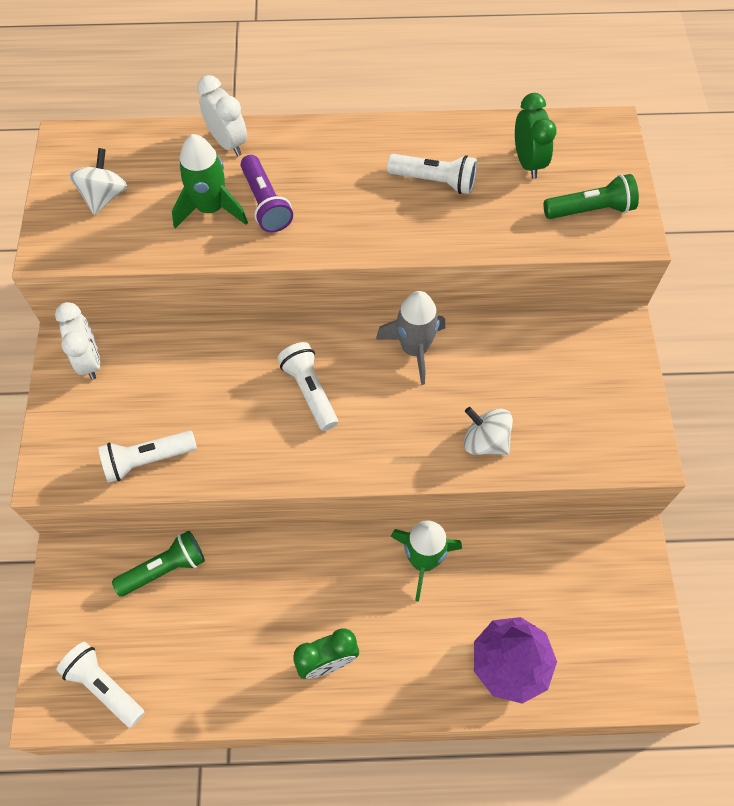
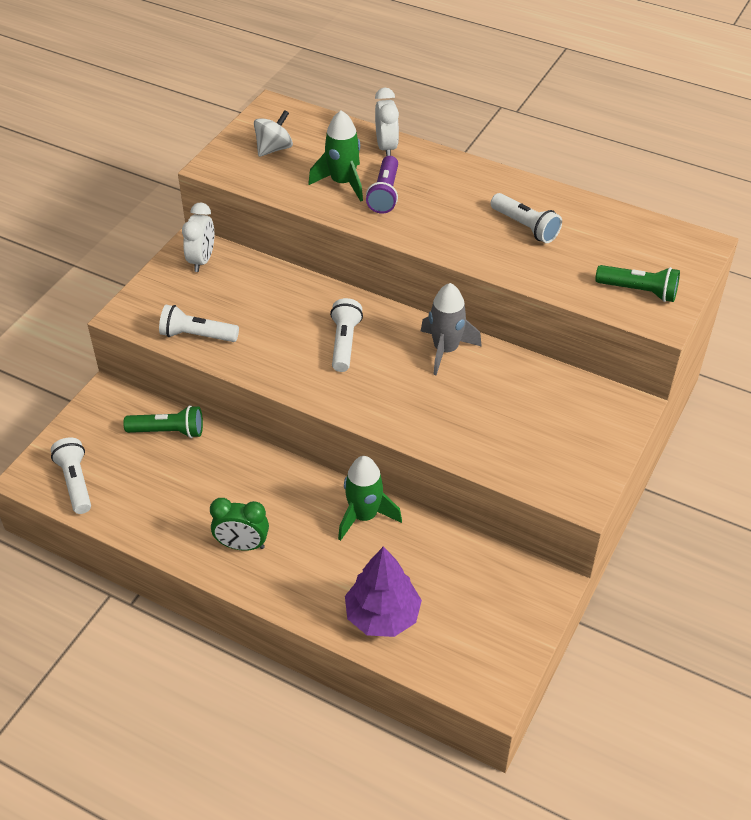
camera: 30 degrees right, 15 degrees down
white spinning top [464,407,513,455] -> none
green clock [515,93,557,179] -> none

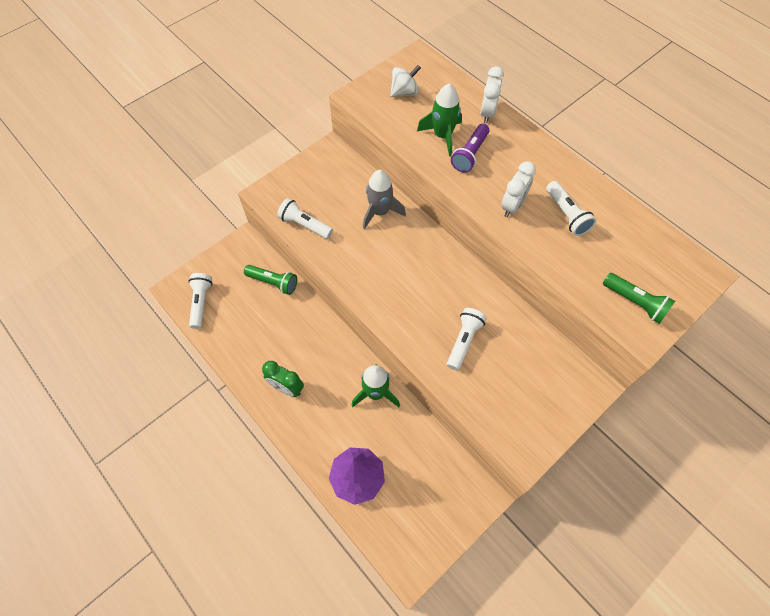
camera: 20 degrees right, 15 degrees up
white clock [182,203,214,272] -> white clock moved to [501,161,536,217]
white flashlight [330,298,363,372] -> white flashlight moved to [447,308,487,370]
grey rocket [421,283,482,375] -> grey rocket moved to [363,170,406,229]

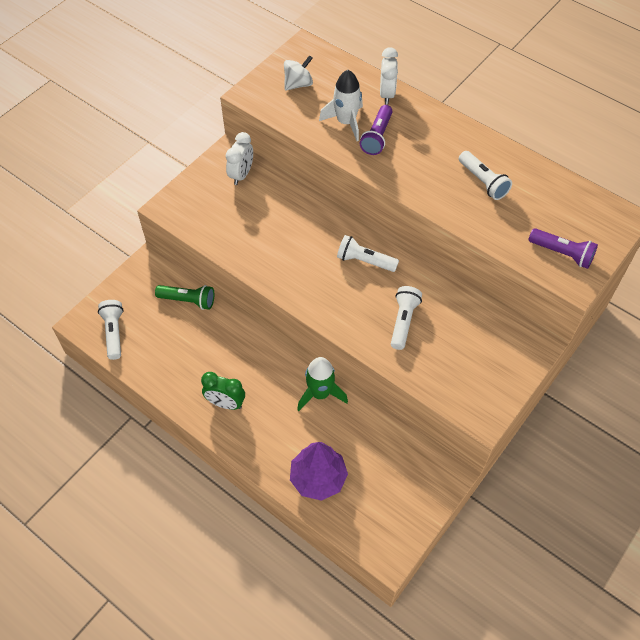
camera: 10 degrees left, 5 degrees down
white flashlight [277,198,333,239] -> white flashlight moved to [337,235,399,272]
grey rocket [363,170,406,229] -> none
green rocket [417,83,462,156] -> white rocket [319,70,363,141]
white clock [501,161,536,217] -> white clock moved to [226,132,253,185]
green flashlight [603,273,675,324] -> purple flashlight [529,228,598,269]

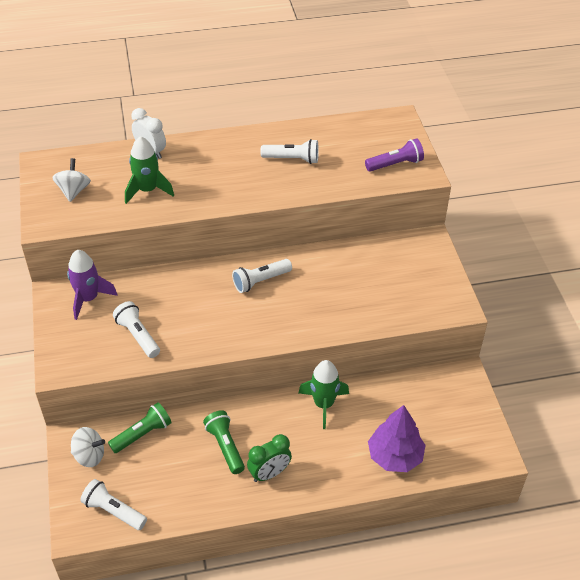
camera: 50 degrees left, 10 degrees down
white clock [226,132,253,185] -> purple rocket [67,250,118,320]
white rocket [319,70,363,141] -> green rocket [125,136,174,204]
purple flashlight [360,105,392,155] -> none
white flashlight [391,286,422,350] -> white flashlight moved to [113,301,160,358]
none -> white spinning top [71,427,105,467]
none -> green flashlight [203,410,245,474]

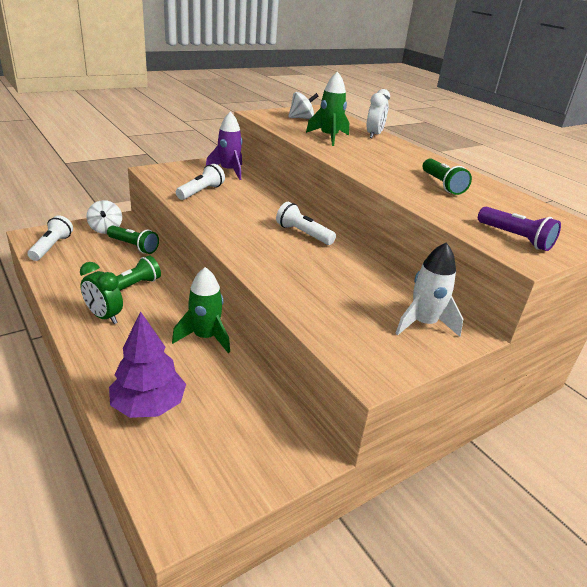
camera: 65 degrees right, 15 degrees down
white flashlight [261,139,319,164] -> green flashlight [423,159,472,195]
none -> white rocket [395,242,463,337]

